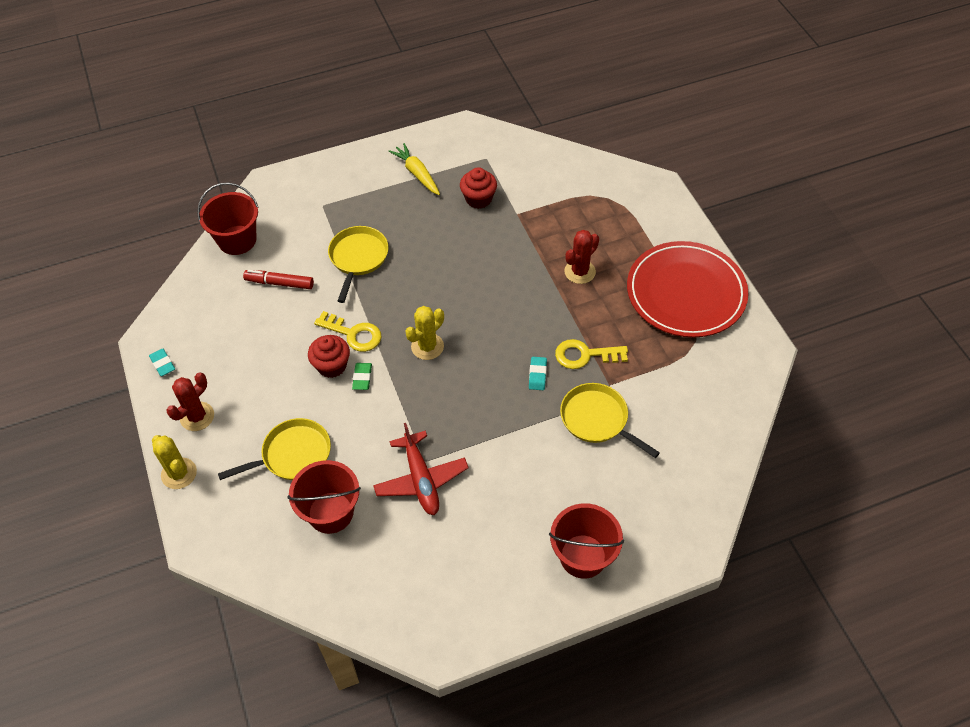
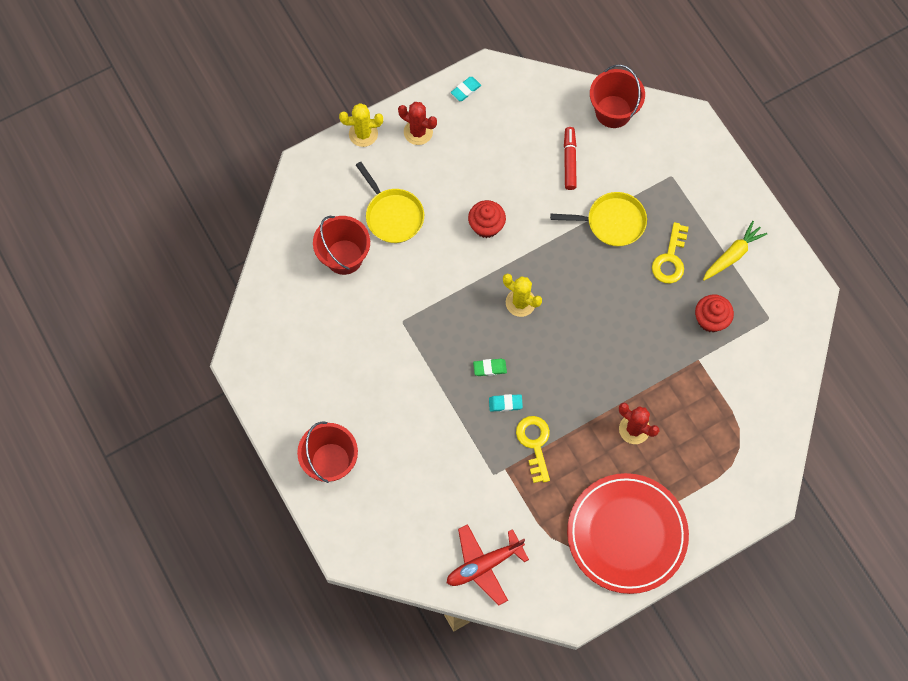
camera: 80 degrees right, 15 degrees up
yellow cactus [152,435,197,489] -> yellow cactus turned 45 degrees clockwise [339,103,383,147]
yellow key [314,311,382,352] -> yellow key moved to [652,222,689,283]
green eraser [352,363,372,390] -> green eraser moved to [473,359,507,376]
red plane [373,423,469,515] -> red plane moved to [447,524,529,606]
yellow pan [560,383,660,458] -> none

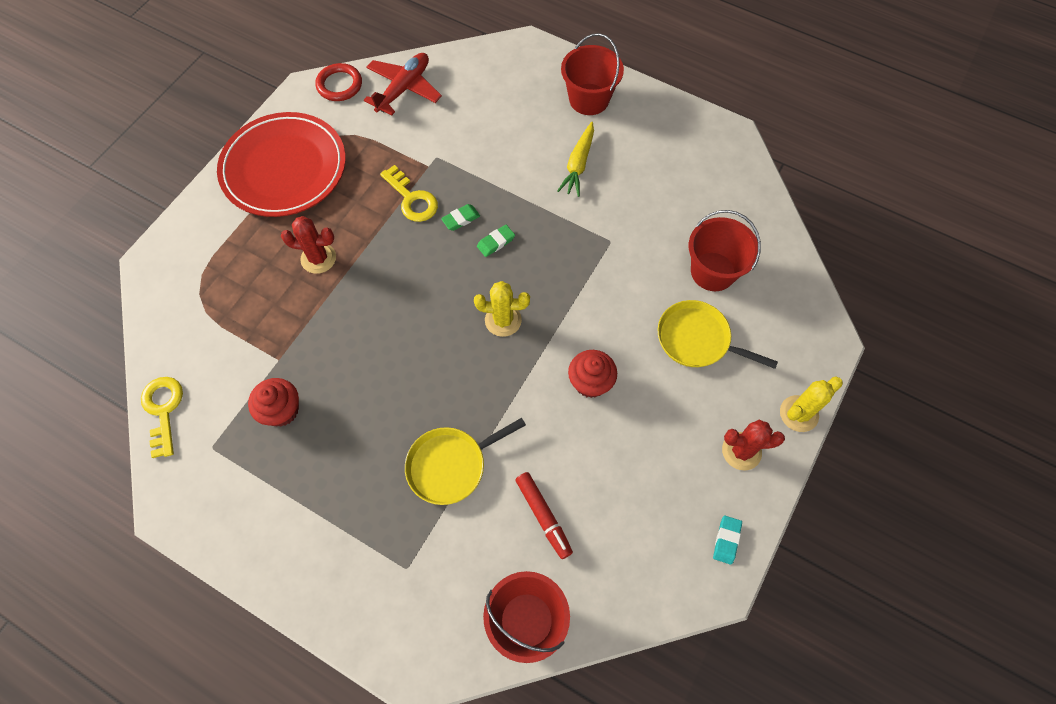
camera: 150 degrees right, 5 degrees down
turquoise eraser [489,394,523,412] -> green eraser [441,204,480,231]
yellow key [652,222,689,283] -> yellow key moved to [141,377,183,458]
yellow carrot [703,221,767,281] -> yellow carrot moved to [557,122,594,197]
none -> red ring [315,63,362,101]

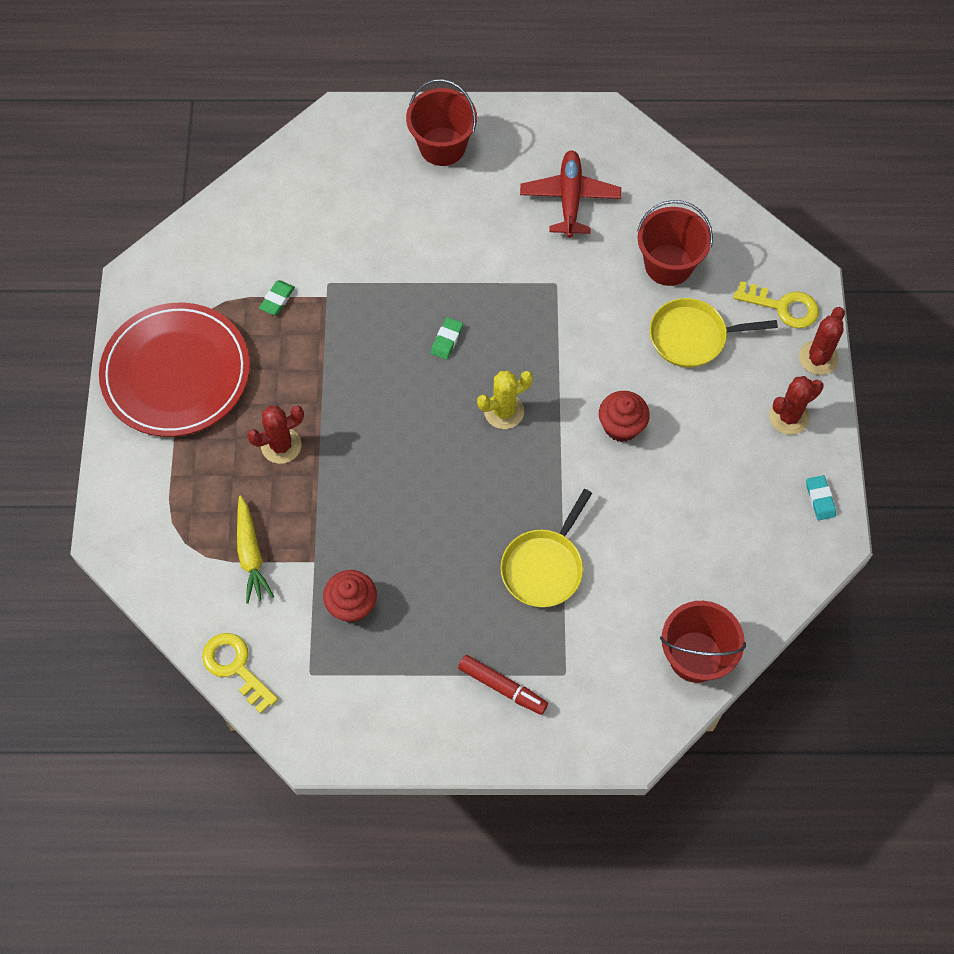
camera: 30 degrees left, 0 degrees up
red ring [315,63,362,101] -> none
red plane [364,53,442,116] -> red plane moved to [520,151,621,238]
yellow key [380,165,438,222] -> yellow key moved to [734,281,819,328]
green eraser [441,204,480,231] -> green eraser moved to [259,280,295,315]
red marker [515,472,573,559] -> red marker moved to [458,655,548,715]
yellow carrot [557,122,594,197] -> yellow carrot moved to [237,496,274,604]
yellow cactus [780,376,843,432] -> red cactus [799,307,845,375]

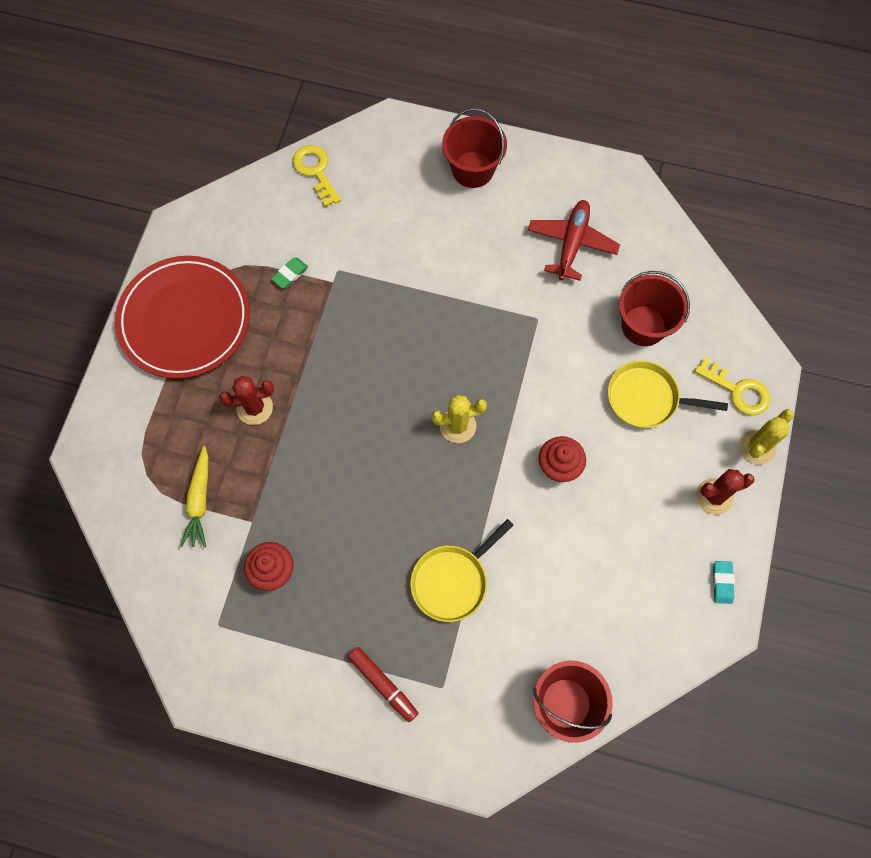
camera: 15 degrees right, 5 degrees up
yellow key [202,633,278,714] -> yellow key moved to [292,145,341,207]
green eraser [431,317,463,360] -> none
red cactus [799,307,845,375] -> yellow cactus [739,409,794,465]

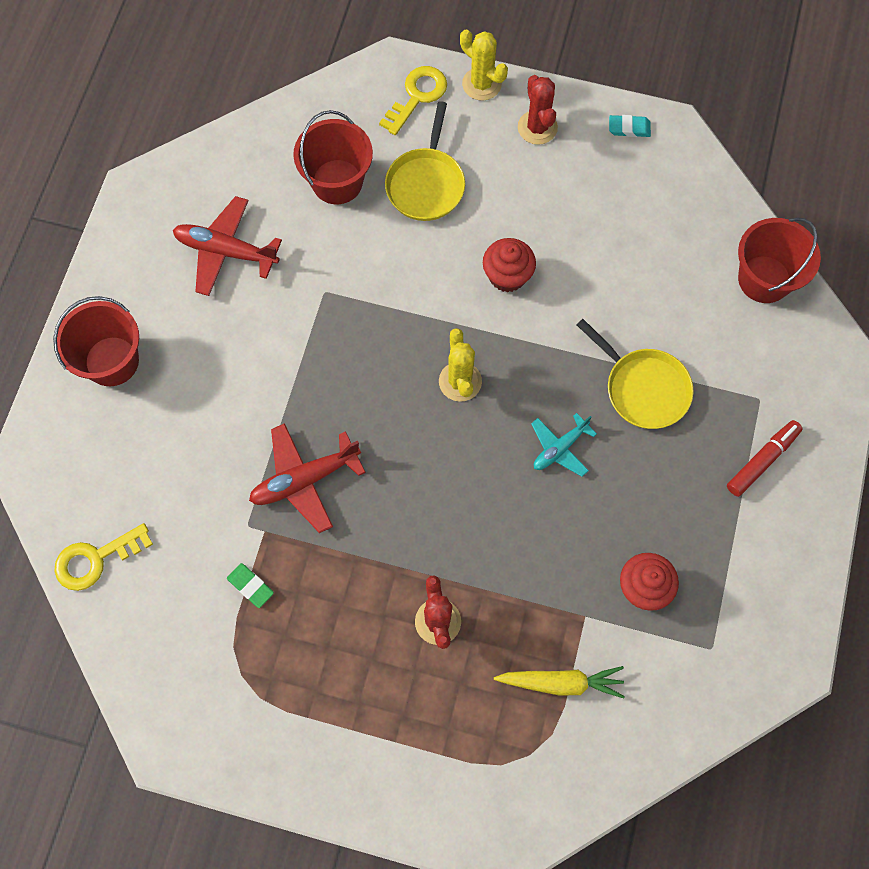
camera: 90 degrees left, 0 degrees up
red plate [115,256,250,379] -> none
none -> red plane [249,423,366,533]
none -> turquoise plane [531,413,597,477]

